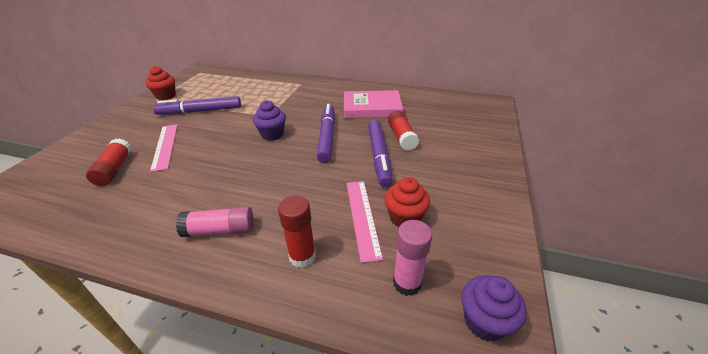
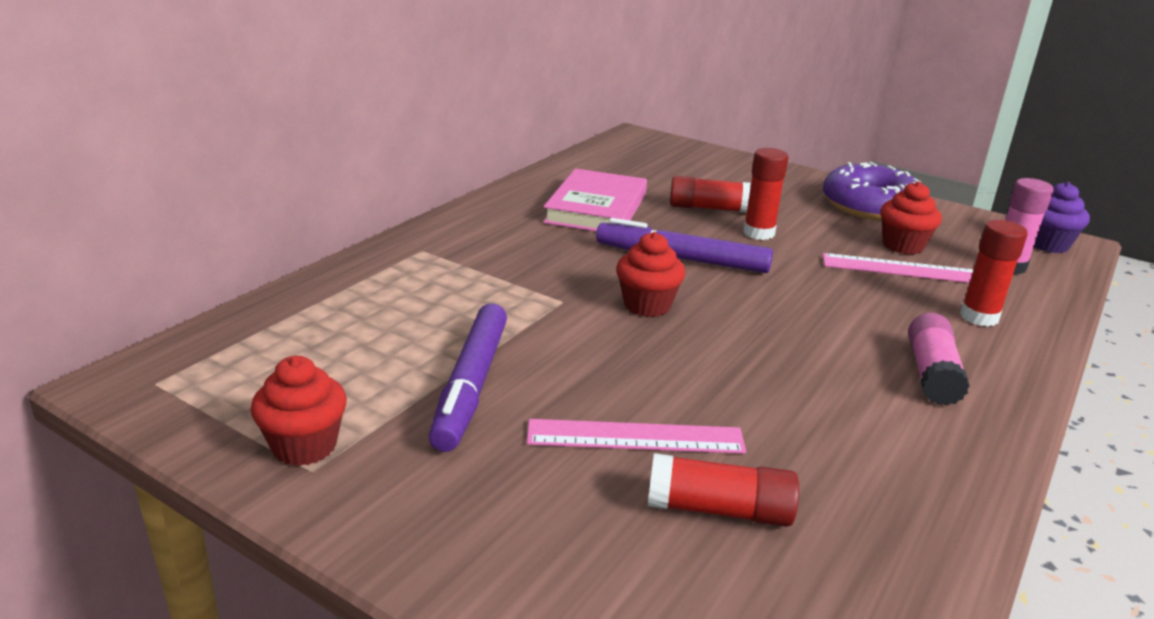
camera: 75 degrees left, 10 degrees down
purple cupcake [253,100,286,141] -> red cupcake [616,232,686,317]
purple marker [368,120,393,187] -> red glue stick [743,148,789,240]
none -> purple donut [823,162,921,220]

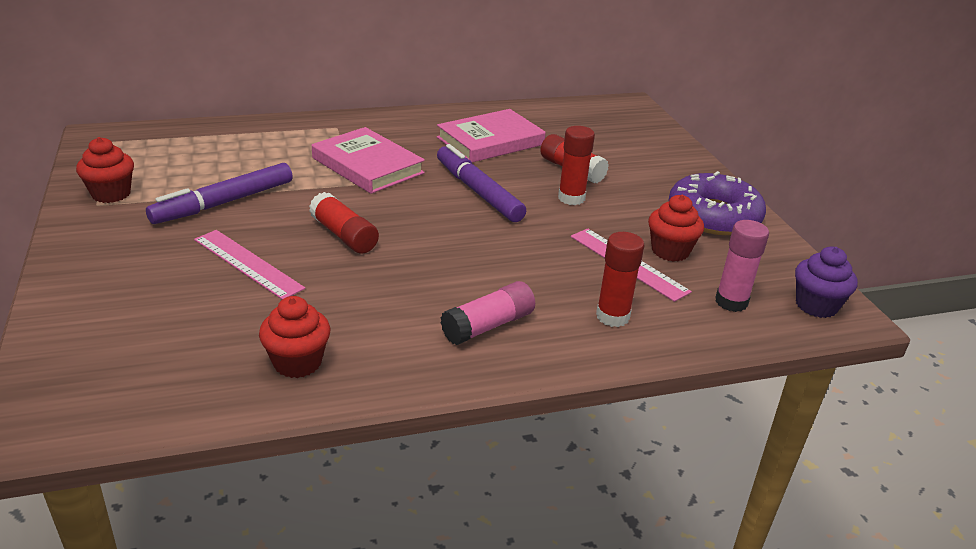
camera: 40 degrees right, 5 degrees up
red cupcake [616,232,686,317] -> red cupcake moved to [259,296,330,378]
red glue stick [648,453,799,527] -> red glue stick moved to [309,192,379,254]
none -> pink book [312,127,425,194]

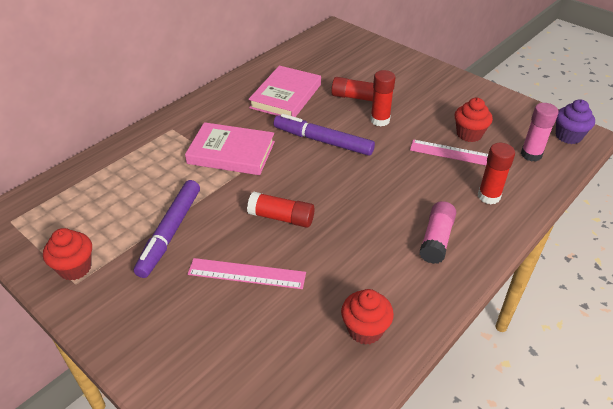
camera: 30 degrees left, 10 degrees up
purple donut [668,171,766,235] -> none

